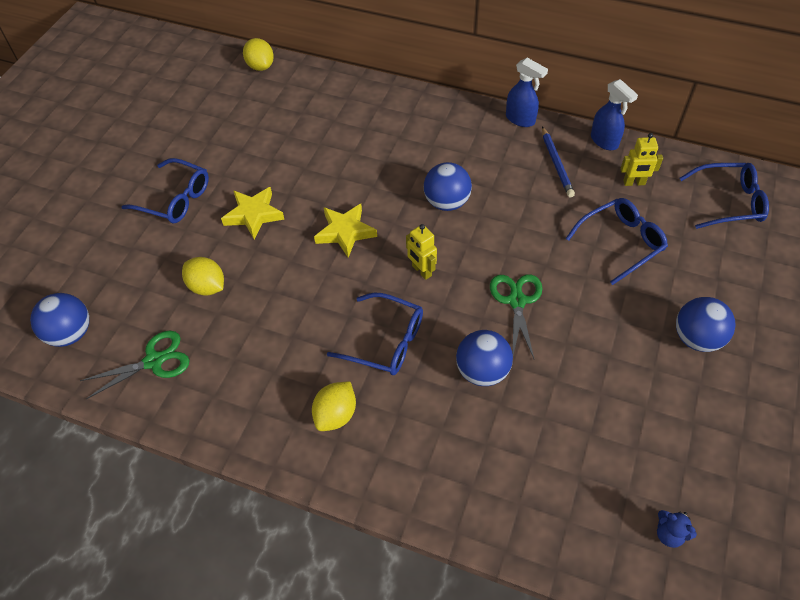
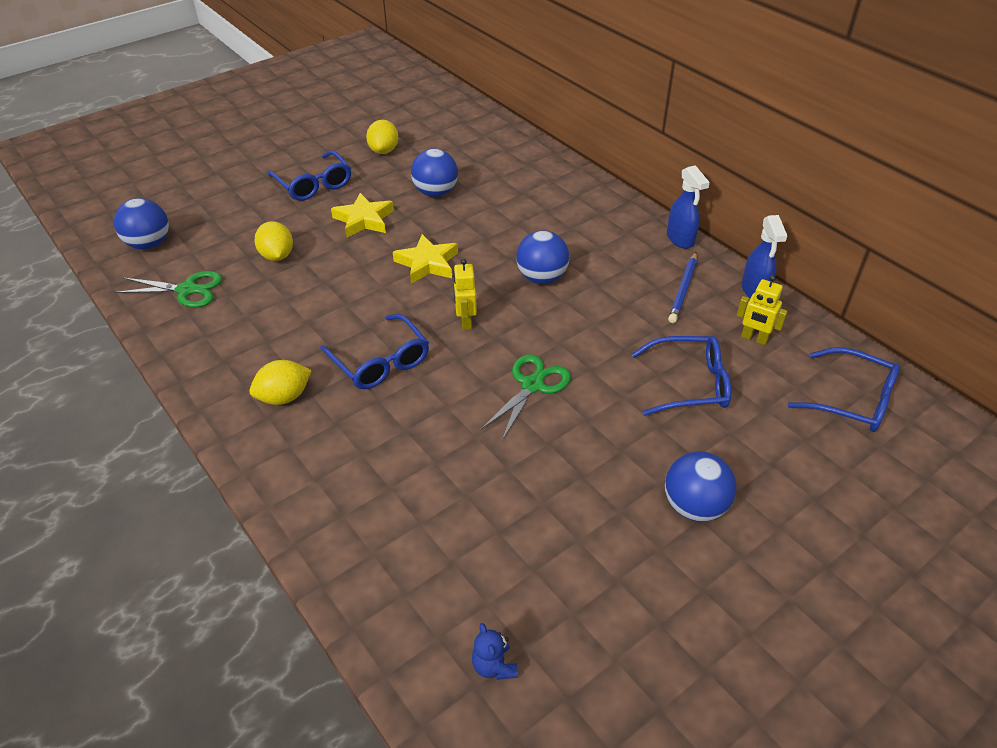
camera: 30 degrees right, 10 degrees down
yellow lemon [243,38,274,71] -> yellow lemon moved to [366,120,399,154]
blue ball [456,330,513,386] -> blue ball moved to [411,149,458,197]

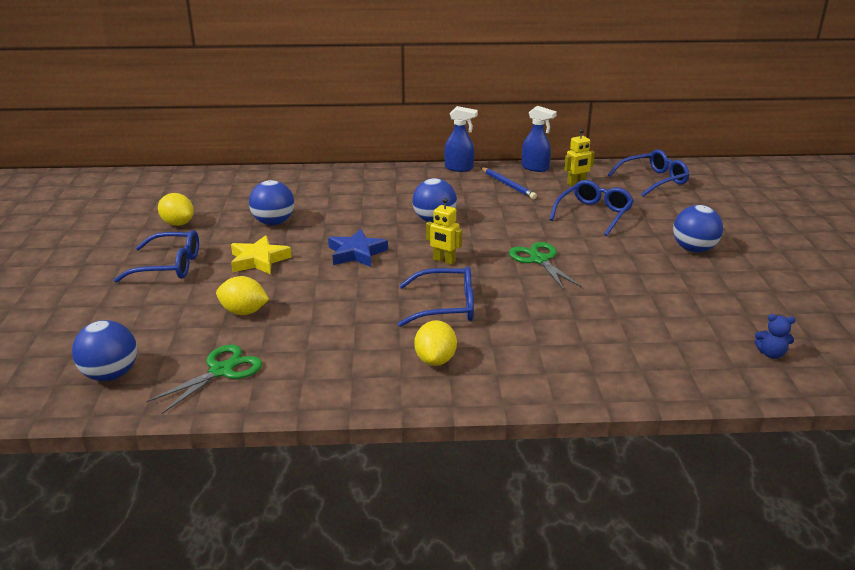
camera: 55 degrees left, 15 degrees down
yellow star [393,234,458,284] -> blue star [328,229,388,267]

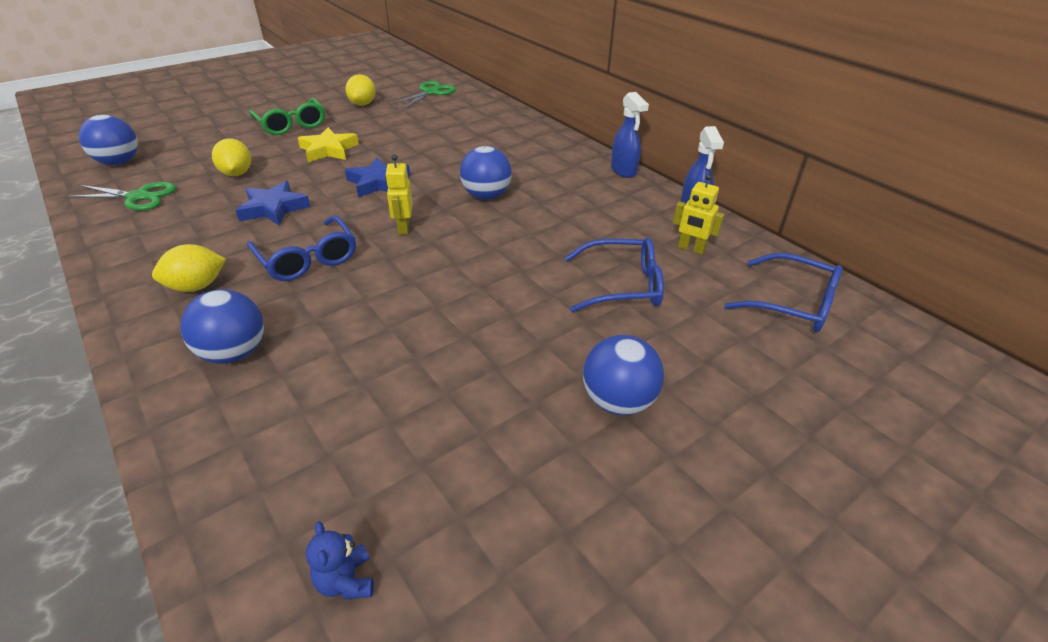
camera: 55 degrees right, 10 degrees up
blue glasses [114,230,199,283] -> green glasses [249,98,325,135]
blue ball [249,180,294,225] -> blue ball moved to [180,289,264,364]
blue pencil [481,167,537,199] -> none
green scissors [509,242,582,290] -> green scissors moved to [391,81,456,109]
none -> blue star [235,181,311,226]

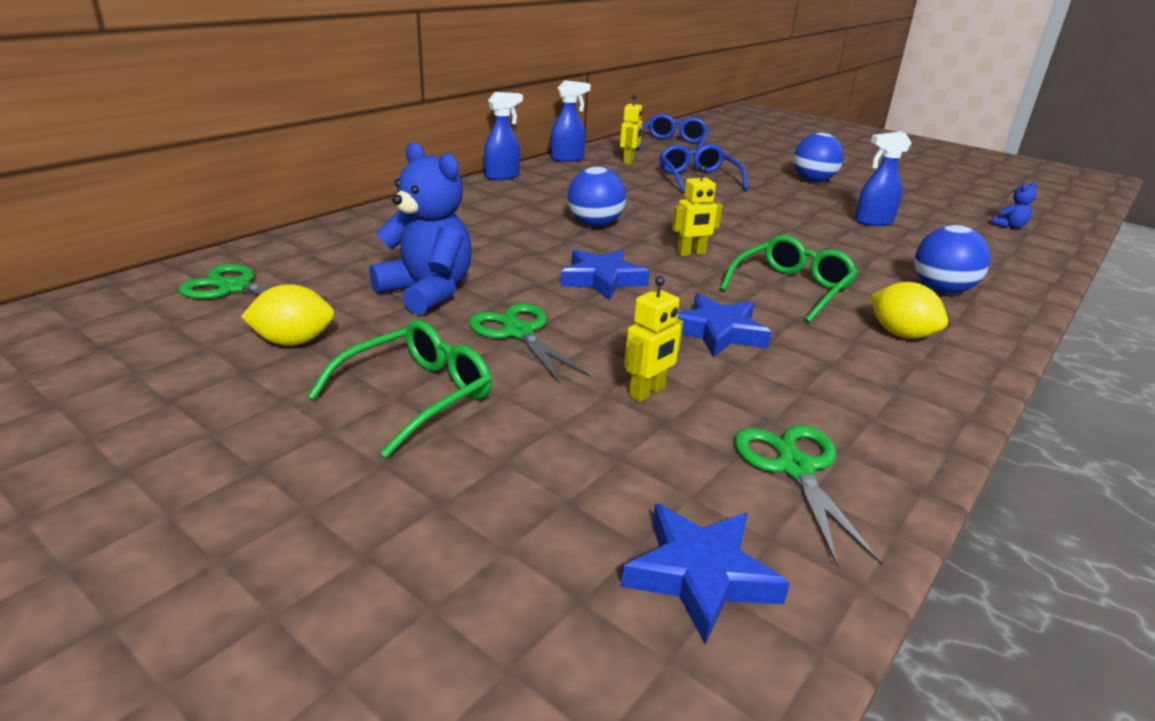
camera: 105 degrees left, 10 degrees down
blue ball [79,115,138,165] -> blue star [621,504,790,644]
yellow lemon [212,138,251,176] -> yellow robot [624,276,683,402]
blue glasses [247,216,356,281] -> green glasses [720,235,858,323]
yellow star [298,127,359,162] -> green scissors [469,303,590,383]
none -> blue teddy bear [369,142,472,315]
none -> blue spray bottle [855,131,912,226]

